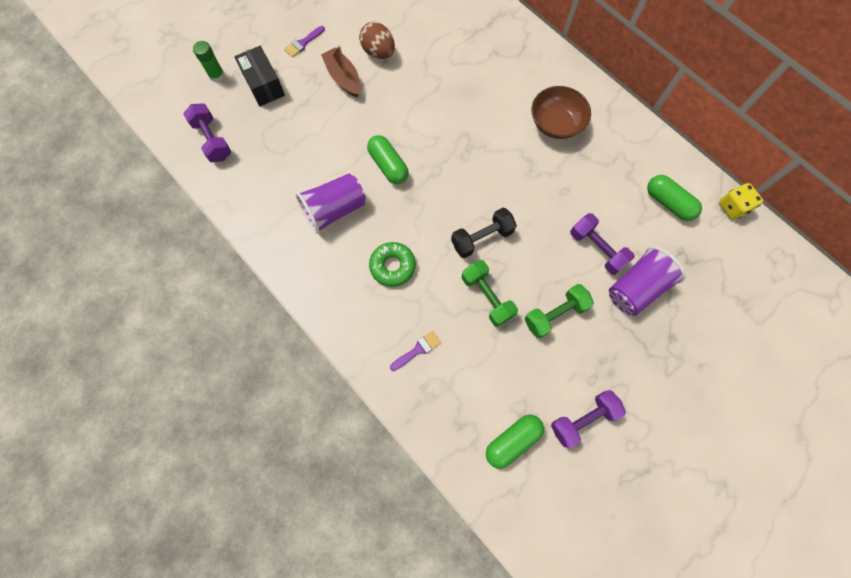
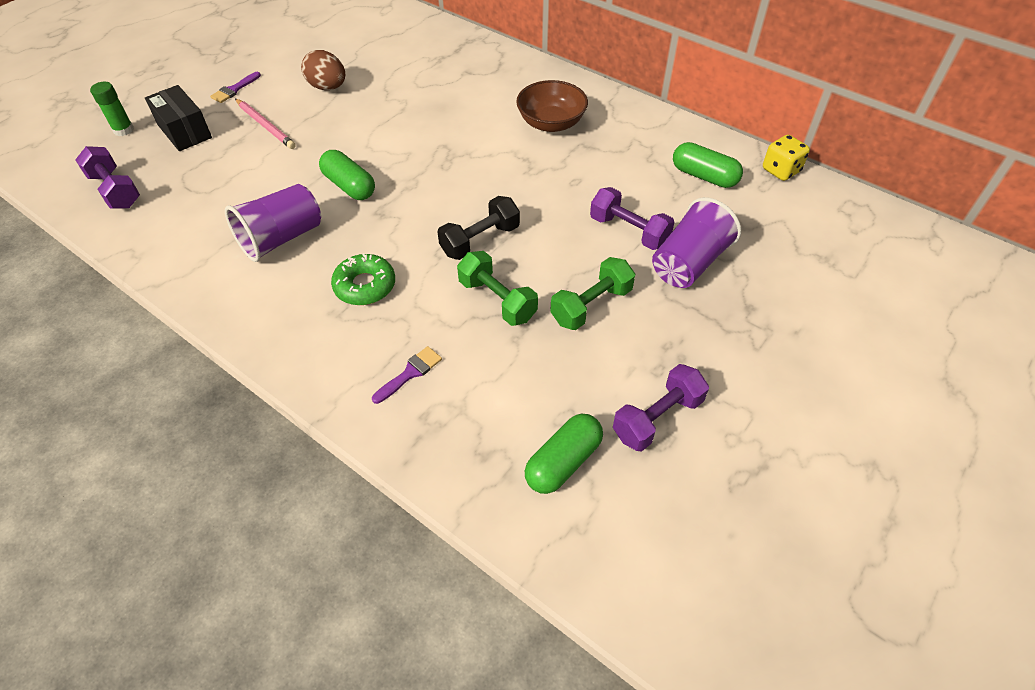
camera: 10 degrees left, 20 degrees down
brown boat [321,45,361,97] -> none
none -> pink pencil [235,99,296,149]

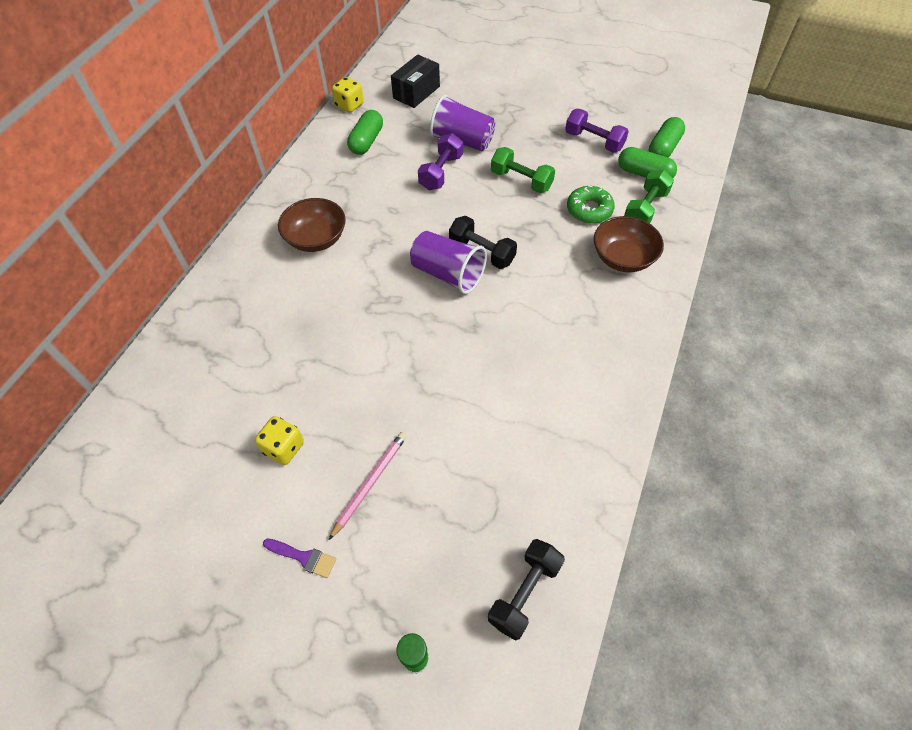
camera: 105 degrees left, 5 degrees up
purple dumbbell [75,146,140,209] -> black dumbbell [488,539,565,641]
black box [145,85,212,151] -> black box moved to [391,54,440,108]
purple cup [225,184,321,262] -> purple cup moved to [410,231,487,294]
brown egg [301,50,345,90] -> yellow dice [255,416,304,465]
green capsule [319,150,375,200] -> green capsule moved to [649,117,685,157]
green donut [331,253,395,305] -> green donut moved to [567,186,615,224]
purple brush [372,346,442,404] -> brown bowl [594,216,664,272]
green dumbbell [457,251,538,326] -> green dumbbell moved to [624,170,674,223]

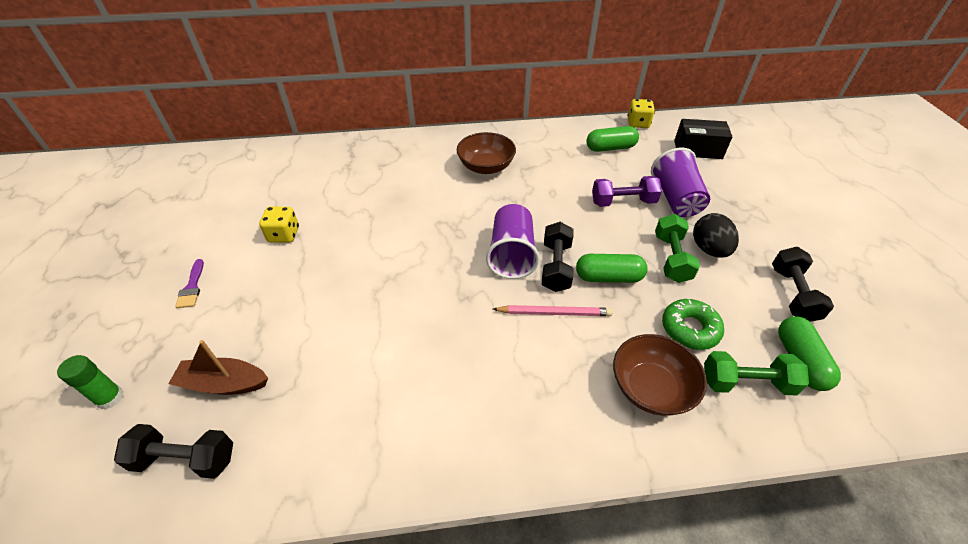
camera: 60 degrees right, 10 degrees down
pink pencil [329,432,407,540] -> pink pencil moved to [493,305,613,316]
purple dumbbell [565,109,629,153] -> black dumbbell [772,247,834,322]
green capsule [649,117,685,157] -> green capsule moved to [576,254,648,283]
none -> brown boat [168,340,268,395]
none -> black egg [693,213,739,258]

